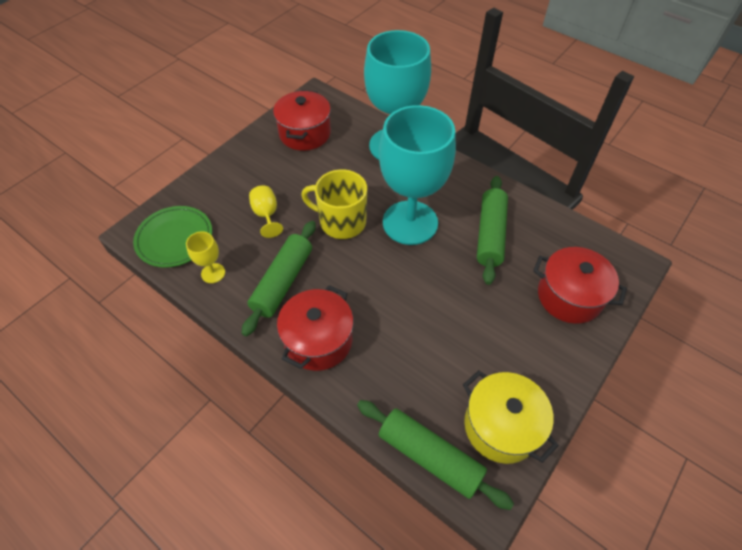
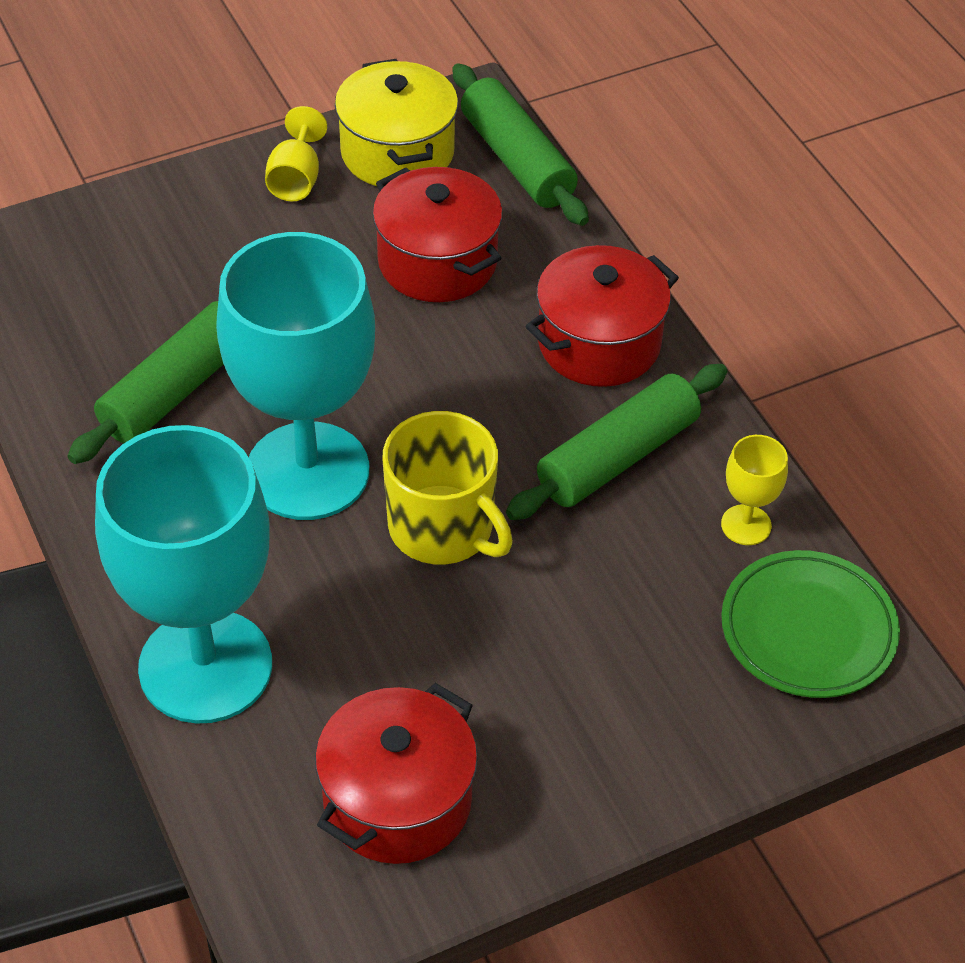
camera: 155 degrees left, 5 degrees down
yellow goblet [249,185,283,238] -> yellow goblet moved to [265,106,327,201]
red pot [533,247,627,324] -> red pot moved to [373,167,503,302]

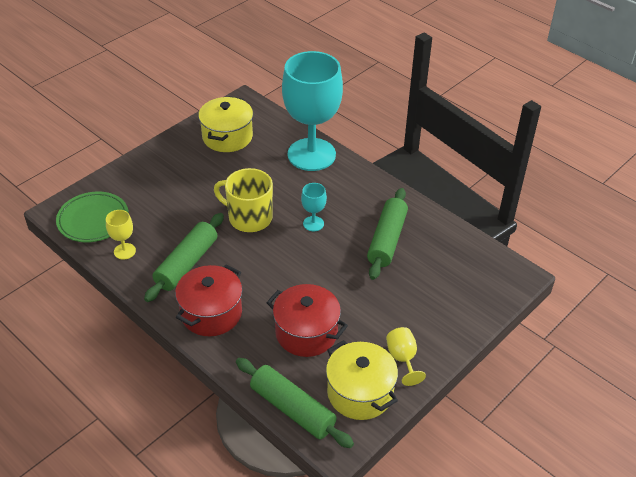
camera: 160 degrees right, 5 degrees down
turquoise goblet [216,232,375,520] -> turquoise goblet [301,183,327,231], size x0.40
red pot [315,683,478,864] -> yellow pot [198,96,253,152]

